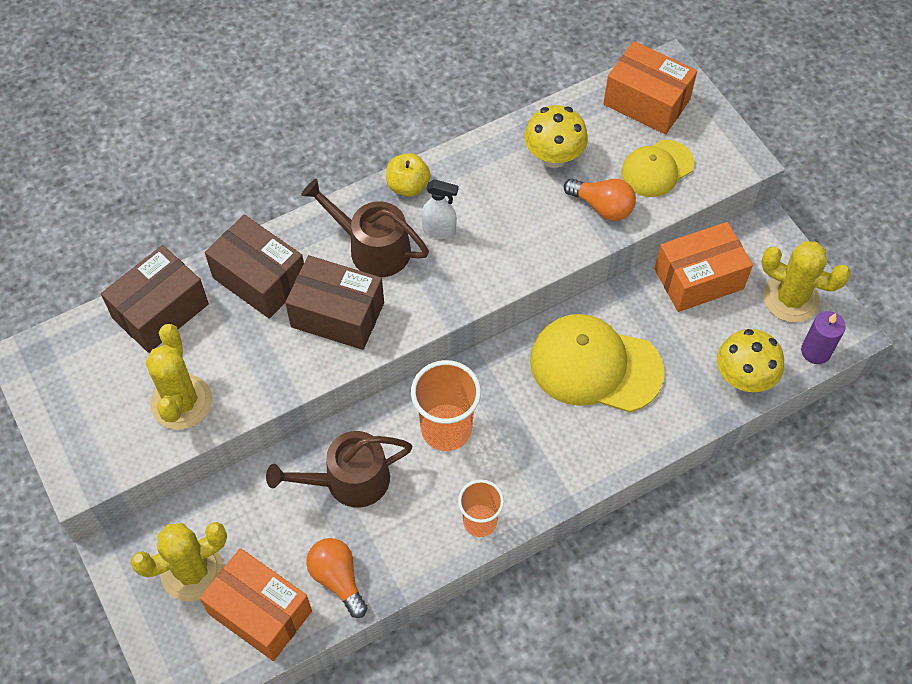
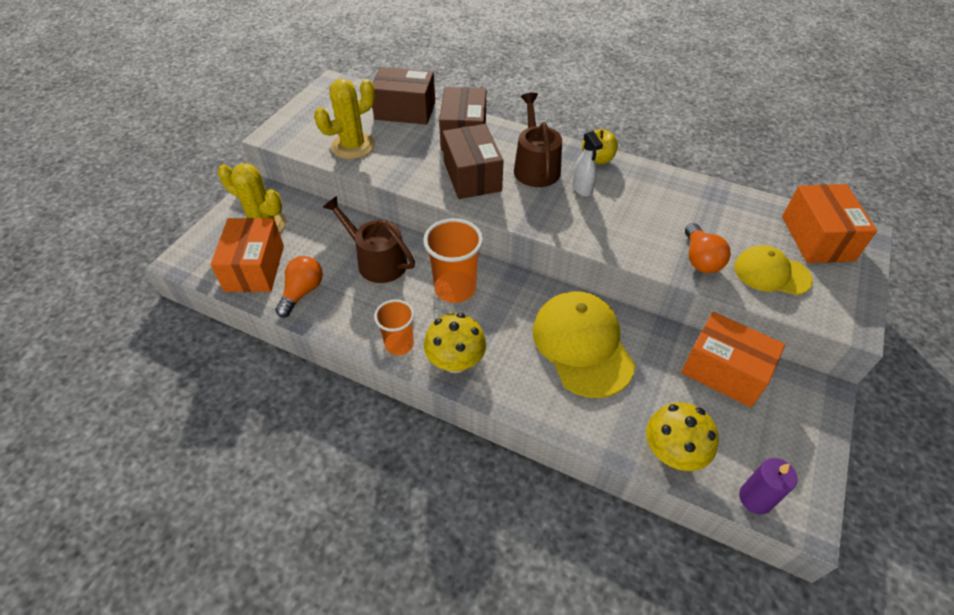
camera: 55 degrees right, 10 degrees down
yellow mushroom [524,105,588,168] -> yellow mushroom moved to [424,313,486,373]
yellow cactus [761,241,851,323] -> none

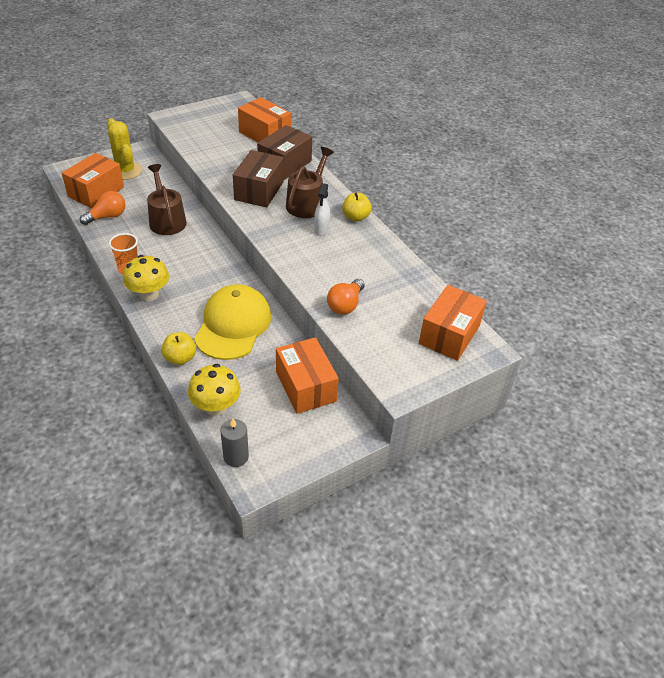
camera: 30 degrees right, 5 degrees down
yellow cactus [314,79,375,159] -> none
brown box [372,67,435,125] -> orange box [238,97,291,142]
orange cup [423,218,483,303] -> none
yellow cap [734,245,813,295] -> none
purple candle [739,458,798,515] -> grey candle [221,418,249,467]
none -> yellow apple [161,332,196,365]

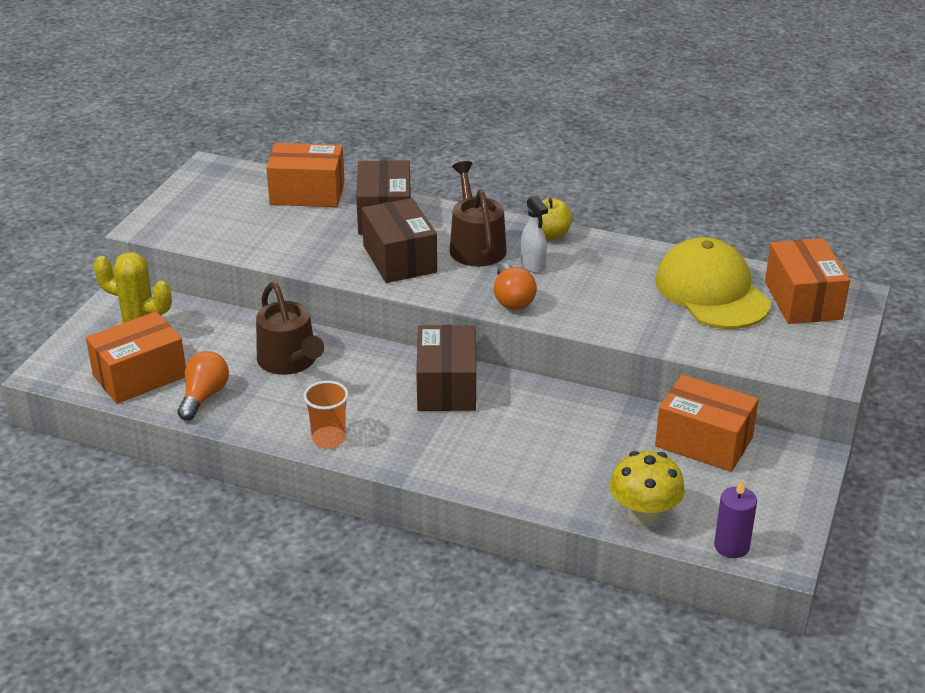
camera: 35 degrees left, 10 degrees down
orange box [62,153,124,208] -> orange box turned 60 degrees clockwise [86,312,186,404]
yellow mushroom [123,255,169,301] -> none
brown watering can [147,164,187,235] -> brown watering can turned 150 degrees counterclockwise [256,282,324,375]
yellow apple [161,332,196,365] -> none
yellow cap [194,284,271,360] -> yellow cap moved to [655,237,771,329]
grey candle [221,418,249,467] -> purple candle [714,480,757,558]
orange light bulb [327,279,364,315] -> orange light bulb moved to [494,264,537,310]
none -> brown box [416,325,476,411]

